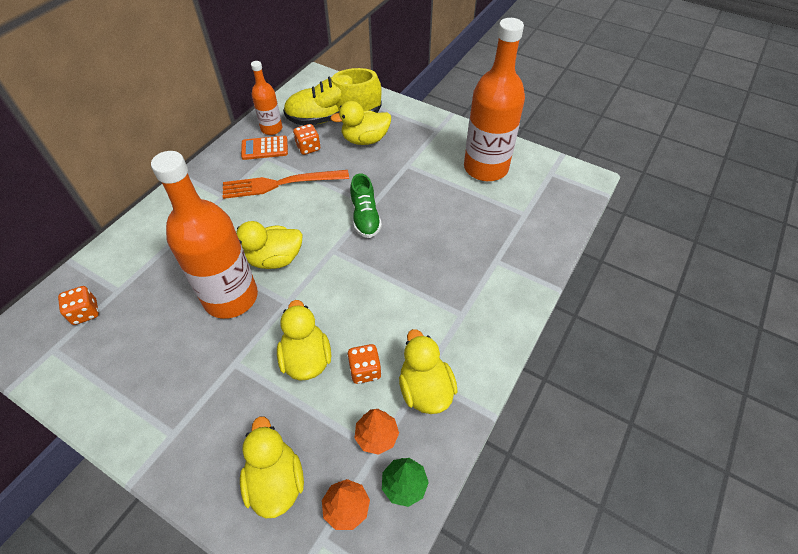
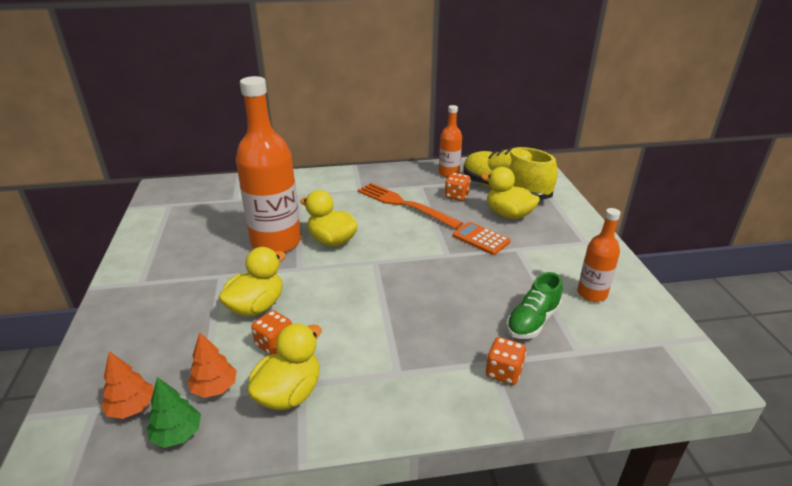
camera: 50 degrees right, 20 degrees down
orange dice [58,286,99,325] -> orange dice moved to [485,337,526,385]
yellow duck [240,416,304,518] -> none
orange calculator [241,136,288,160] -> orange calculator moved to [453,222,511,255]
green shoe [350,173,382,238] -> green shoe moved to [506,272,563,339]
orange bottle [464,18,525,181] -> orange bottle [577,208,621,302], size x0.52

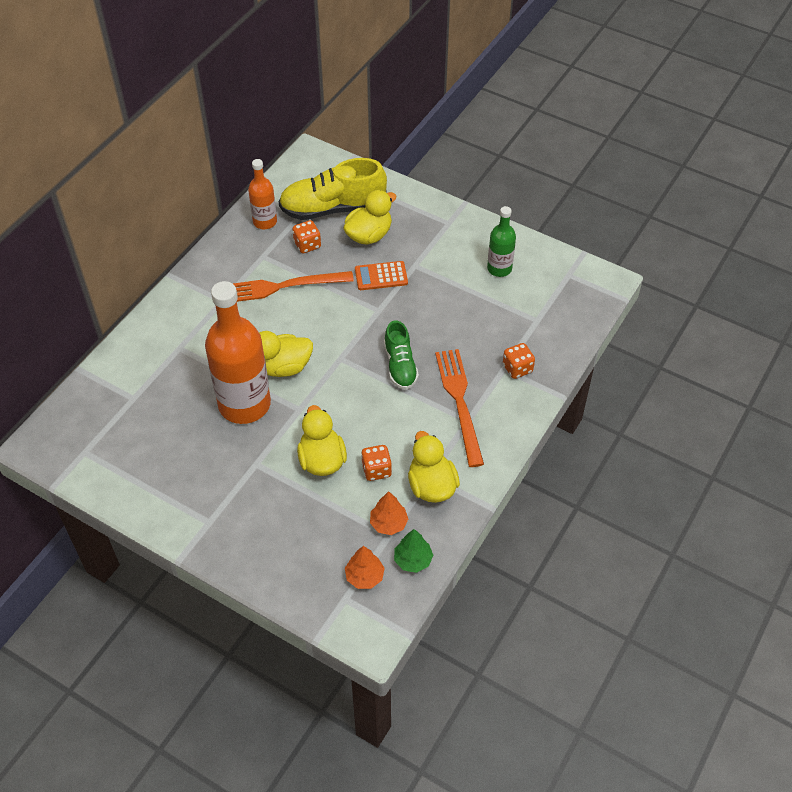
camera: 50 degrees left, 20 degrees up
yellow duck [481,167,540,219] -> yellow duck turned 150 degrees clockwise [344,190,397,245]
green shoe [506,272,563,339] -> green shoe moved to [384,320,419,390]
orange bottle [577,208,621,302] -> green bottle [487,206,516,277]
none -> orange fork [435,349,484,467]

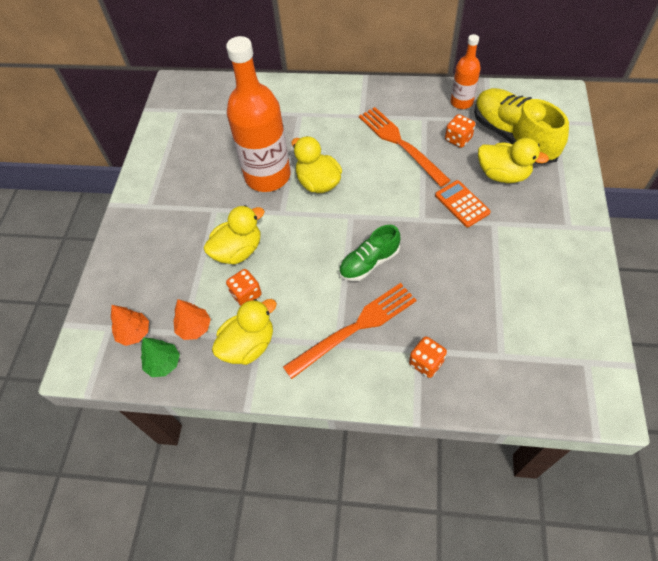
camera: 70 degrees right, 5 degrees up
green bottle [487,206,516,277] -> none

